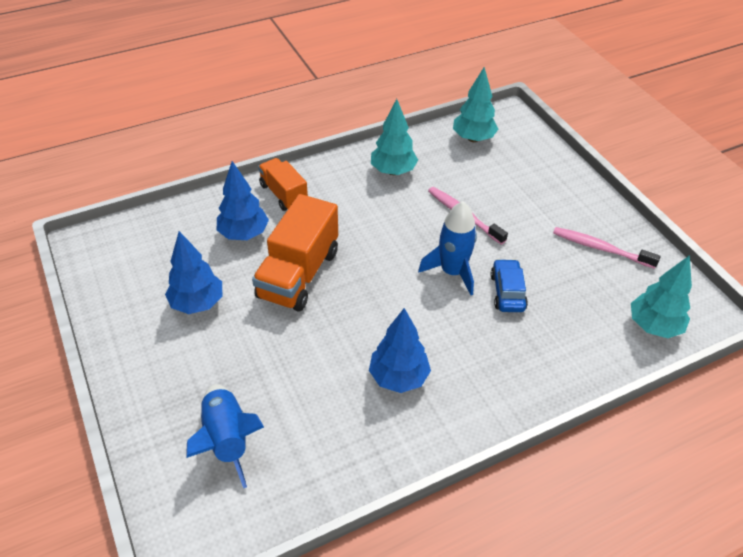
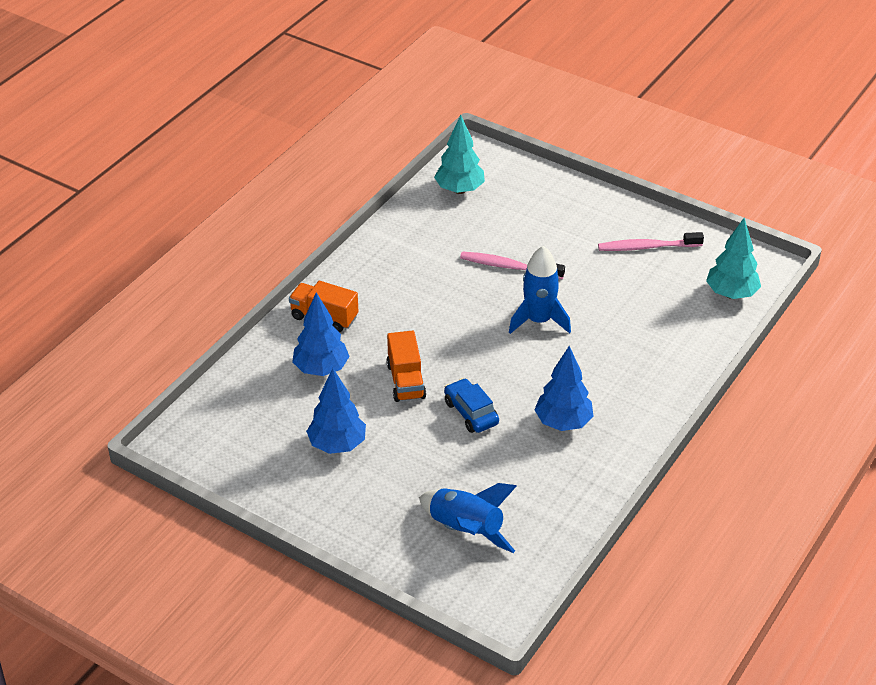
camera: 30 degrees left, 5 degrees down
orange truck [252,194,338,312] -> orange truck [386,331,426,402], size x0.61
turquoise tree [371,99,418,175] -> none
blue car [491,259,528,312] -> blue car moved to [444,378,499,433]

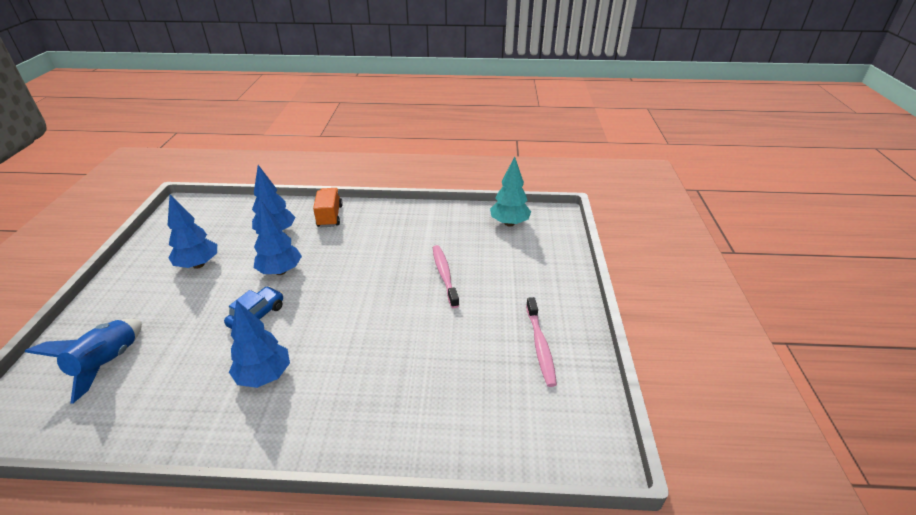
camera: 60 degrees right, 5 degrees down
orange truck [386,331,426,402] -> blue tree [254,201,302,275]
blue rocket [509,246,571,334] -> none
pink toothbrush [598,232,704,251] -> pink toothbrush turned 150 degrees counterclockwise [526,297,557,387]
turquoise tree [706,218,761,299] -> none

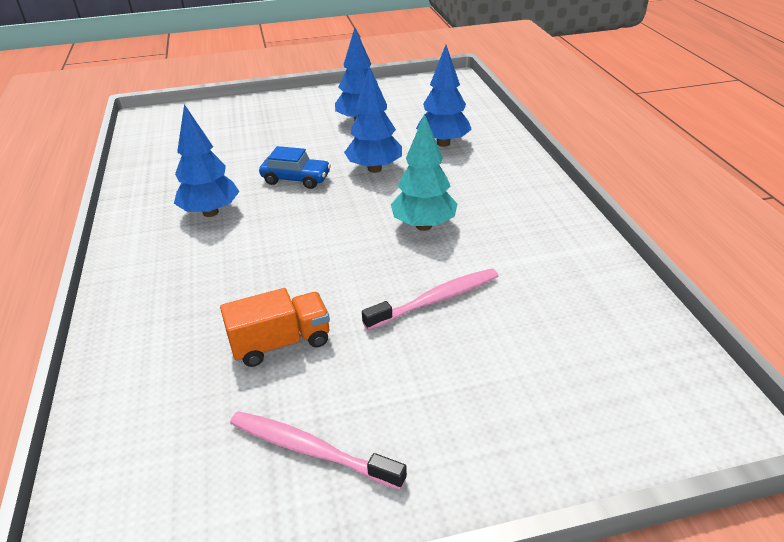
camera: 75 degrees right, 0 degrees up
blue rocket [25,319,142,404] -> none
orange truck [313,188,343,227] -> orange truck moved to [220,288,330,367]
turquoise tree [490,156,531,226] -> turquoise tree moved to [391,113,457,231]
pink toothbrush [526,297,557,387] -> pink toothbrush turned 45 degrees clockwise [230,411,407,490]

